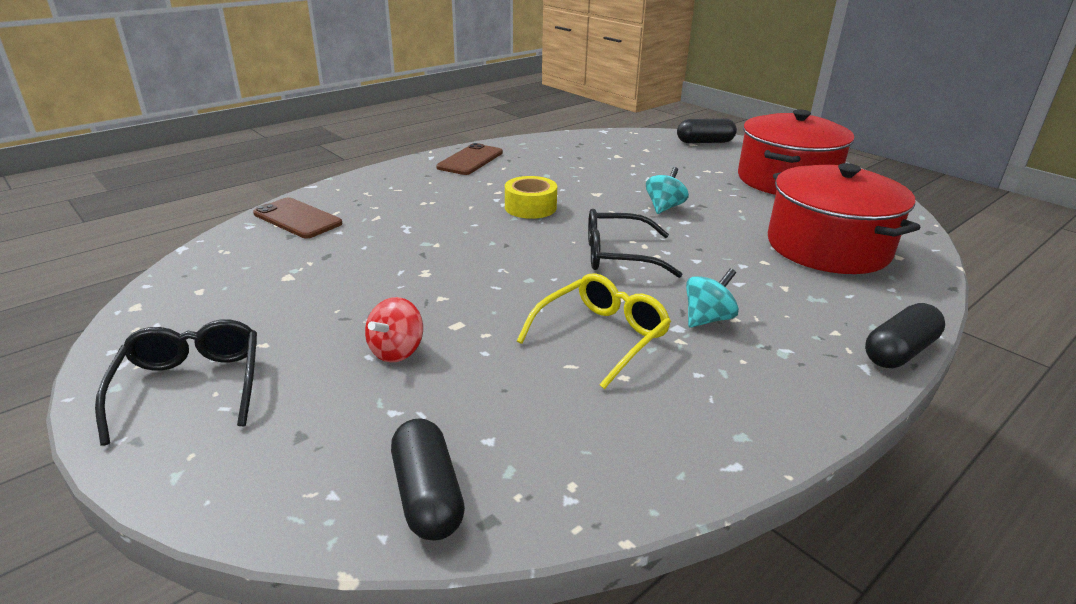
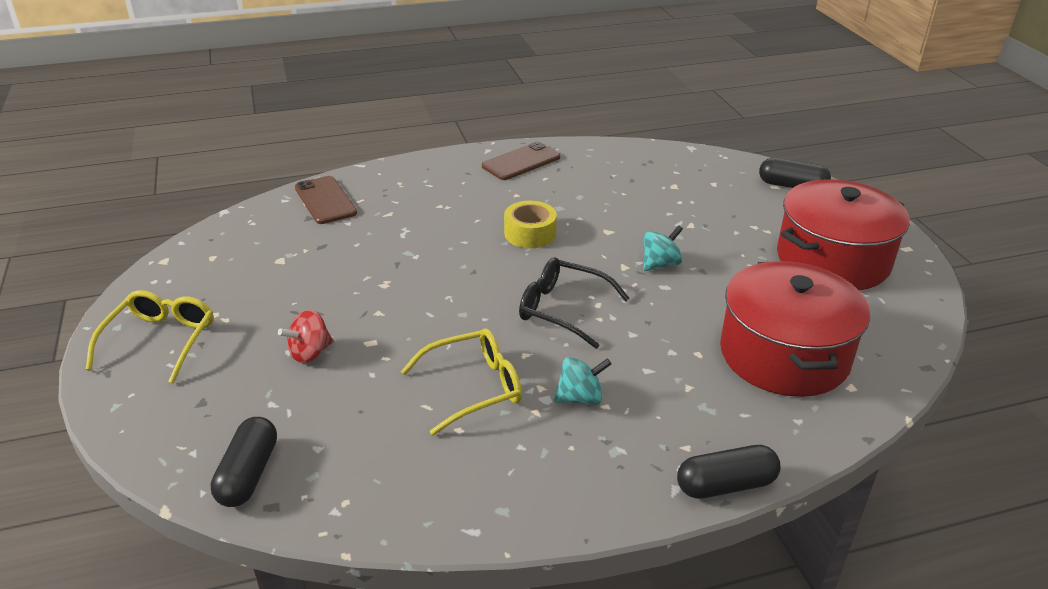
camera: 25 degrees right, 5 degrees up
black glasses [95,319,257,446] -> yellow glasses [86,290,214,384]

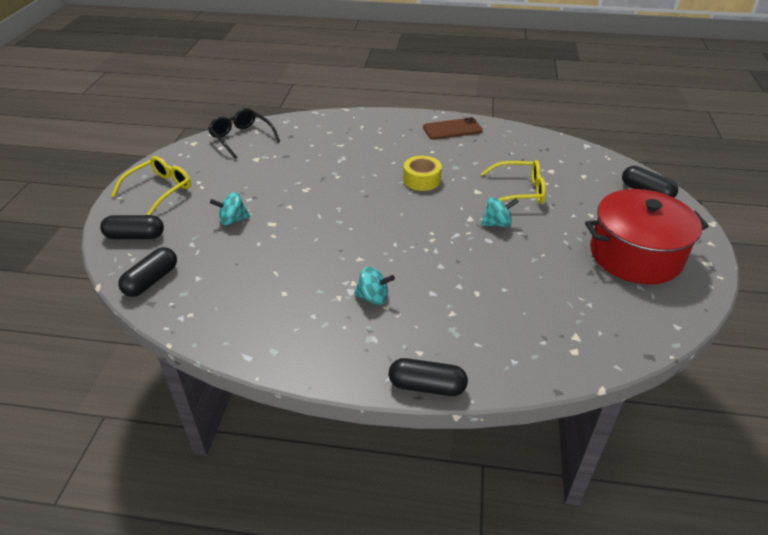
camera: 25 degrees right, 5 degrees up
red spinning top [278,310,333,363] -> turquoise spinning top [210,192,250,225]
brown phone [295,176,357,224] -> none
yellow glasses [401,328,522,435] -> yellow glasses moved to [481,160,546,206]
black glasses [519,257,630,349] -> black glasses moved to [208,108,280,159]
red pot [720,261,870,397] -> none
none -> black capsule [100,215,164,239]

